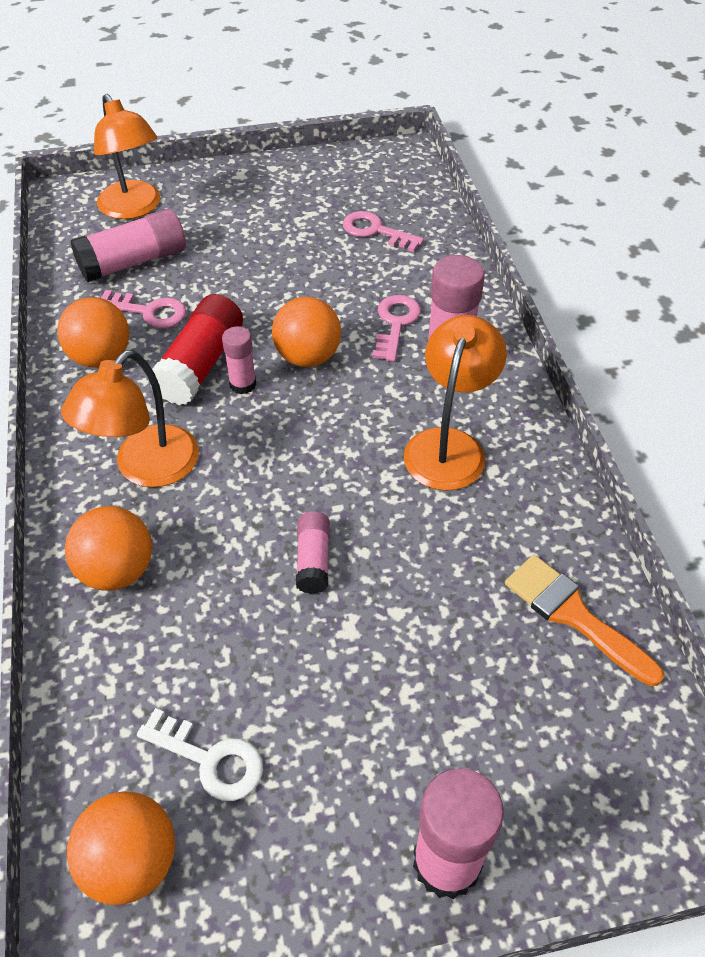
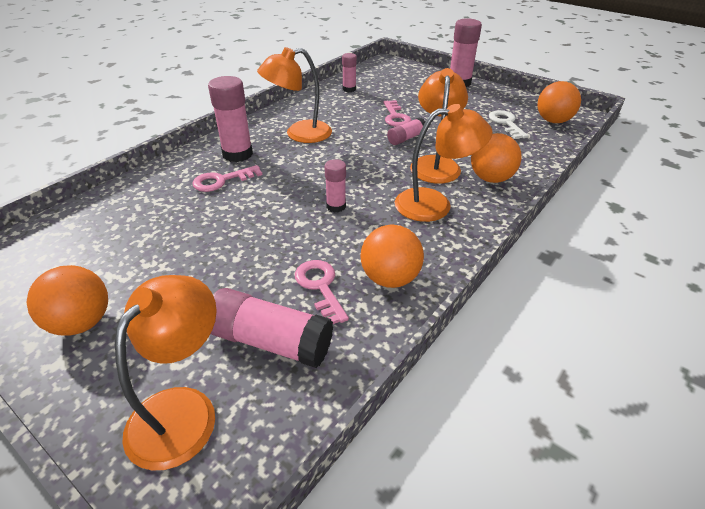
camera: 130 degrees left, 10 degrees down
red glue stick [148,294,243,405] -> none
orange ball [272,297,341,367] -> orange ball moved to [27,265,108,336]
pink key [343,211,424,252] -> pink key moved to [383,100,411,127]
orange brush [505,555,664,686] -> pink glue stick [342,53,357,92]
none -> orange lamp [410,68,468,184]

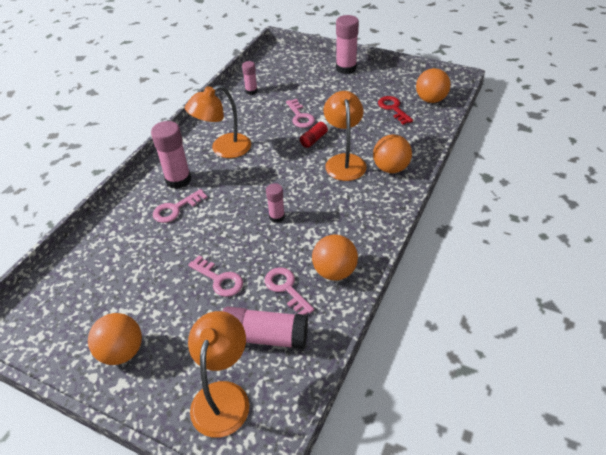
camera: 10 degrees left, 5 degrees up
pink glue stick [387,118,426,145] -> red glue stick [300,119,331,148]
orange lamp [395,104,492,222] -> none
white key [489,110,528,139] -> red key [378,96,413,125]
none -> pink key [188,256,243,297]

